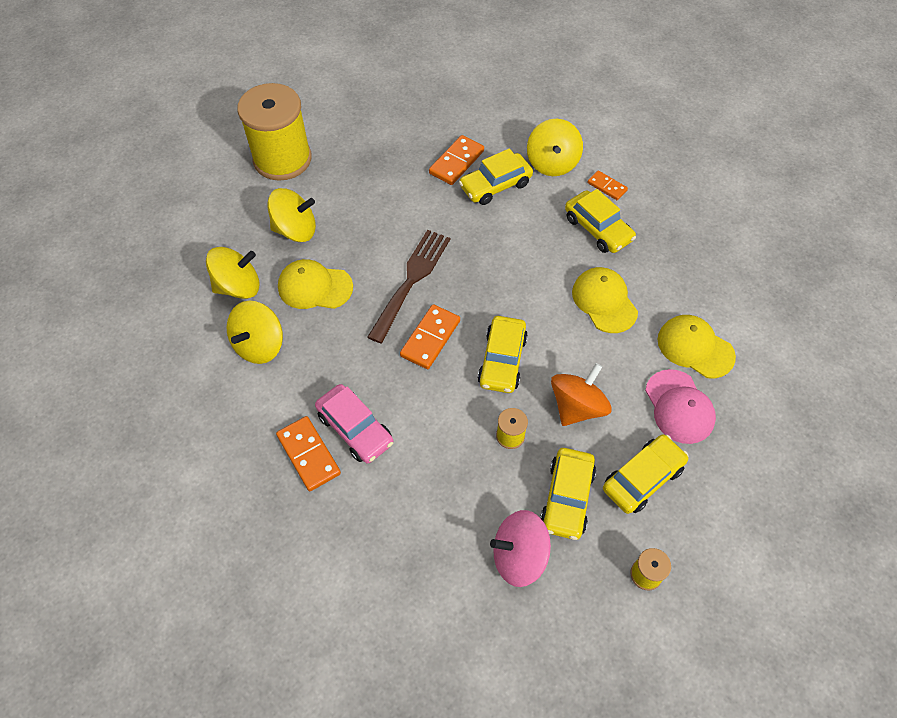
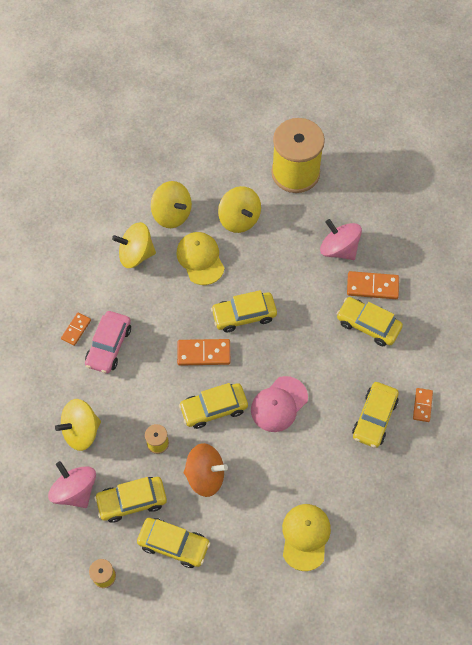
camera: 60 degrees right, 5 degrees up
orange domino [276,416,341,491] -> orange domino [61,313,91,346], size x0.62
brown fork [368,230,450,343] -> yellow car [211,290,277,332]
yellow spinning top [527,119,583,176] -> yellow spinning top moved to [55,399,101,451]
yellow cap [572,267,638,333] -> none
pink cap [645,369,716,444] -> pink cap moved to [251,376,308,432]
none -> pink spinning top [320,219,362,260]

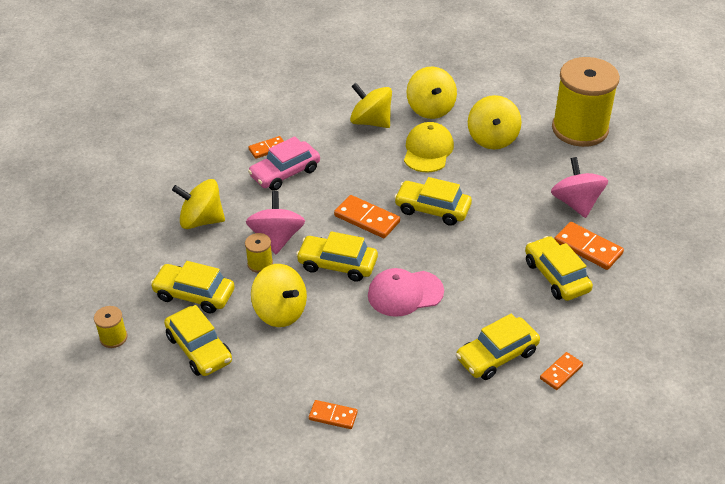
camera: 35 degrees right, 20 degrees down
pink spinning top [48,461,96,508] -> pink spinning top moved to [246,191,305,254]
orange spinning top [184,443,228,497] -> yellow spinning top [251,264,307,327]
yellow cap [282,504,331,571] -> orange domino [309,400,358,429]

